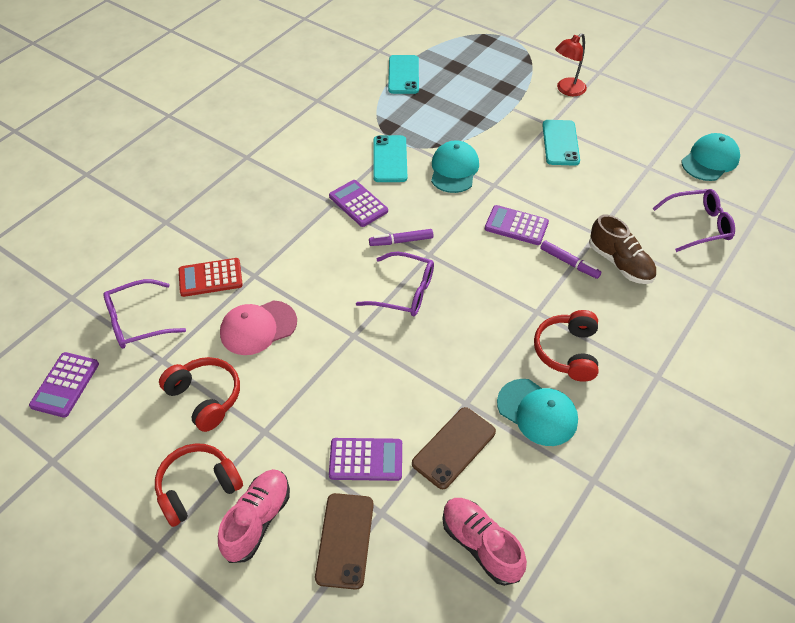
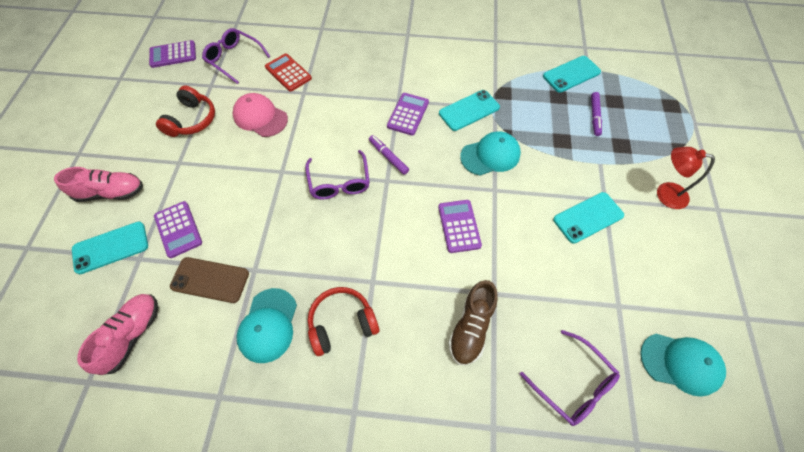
camera: 60 degrees right, 10 degrees up
red headphones [155,443,243,527] -> none
brown phone [315,493,374,590] -> turquoise phone [72,222,148,274]
purple marker [540,240,601,279] -> purple marker moved to [591,92,602,136]

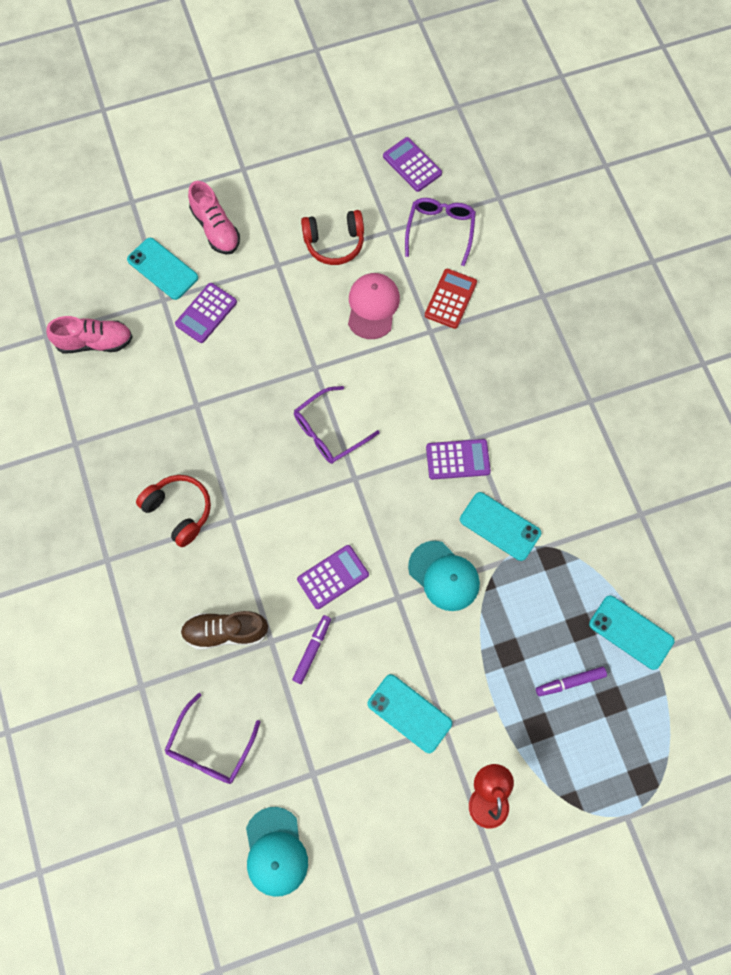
camera: 65 degrees right, 10 degrees up
brown phone [170,257,249,303] -> none
turquoise cap [237,288,297,363] -> none
purple marker [369,135,409,175] -> purple marker moved to [292,615,331,684]

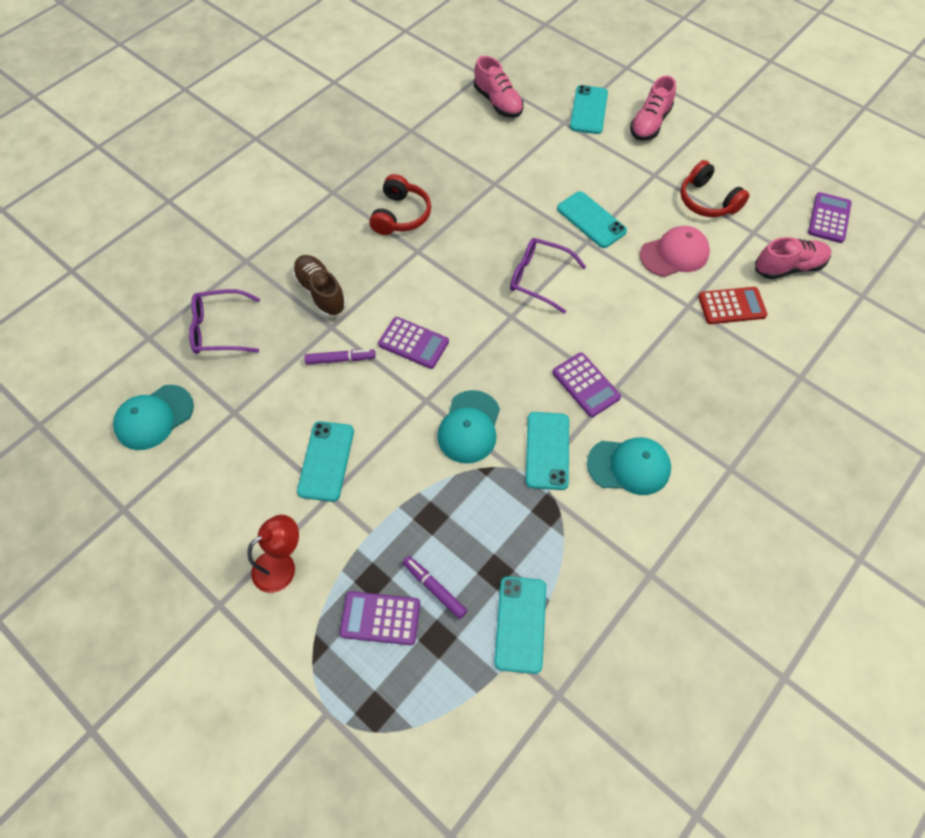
camera: 60 degrees right, 10 degrees down
purple calculator [175,283,237,343] -> purple calculator moved to [340,591,420,645]
purple glasses [405,198,476,266] -> pink shoe [755,237,832,279]
none -> turquoise phone [557,191,627,248]
none -> turquoise cap [587,437,671,495]

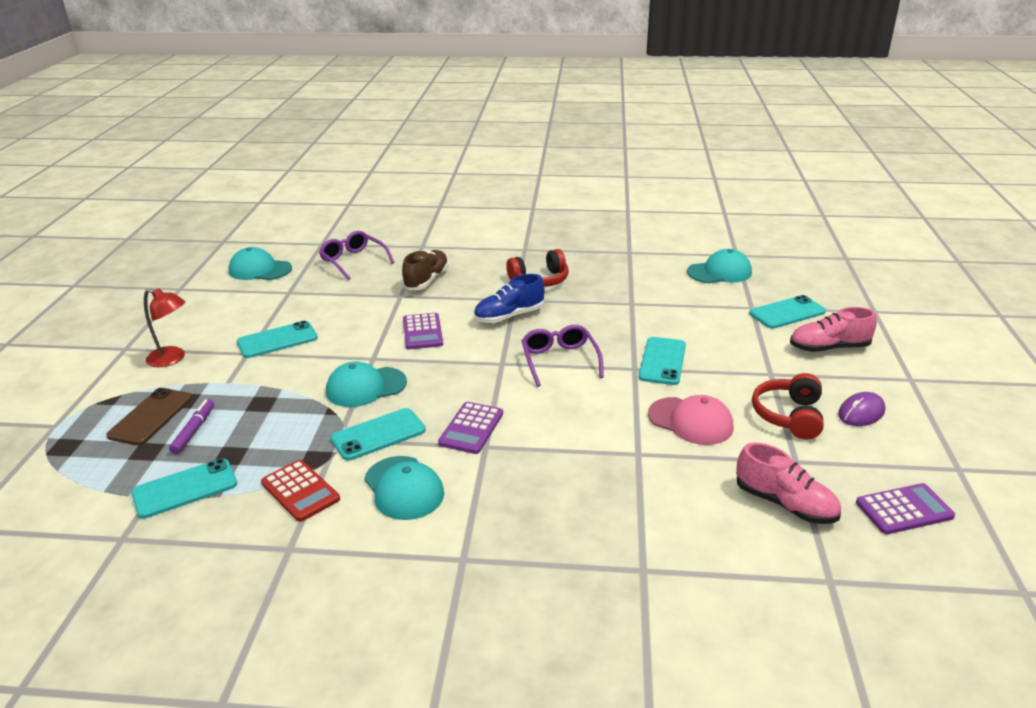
camera: 55 degrees right, 30 degrees down
purple marker [304,349,376,364] -> none
purple calculator [340,591,420,645] -> brown phone [106,388,192,445]
pink shoe [474,56,524,118] -> turquoise cap [687,249,752,283]
red calculator [698,287,768,324] -> red calculator moved to [261,460,340,522]
none -> blue shoe [474,274,545,323]
none -> purple mouse [838,392,886,426]

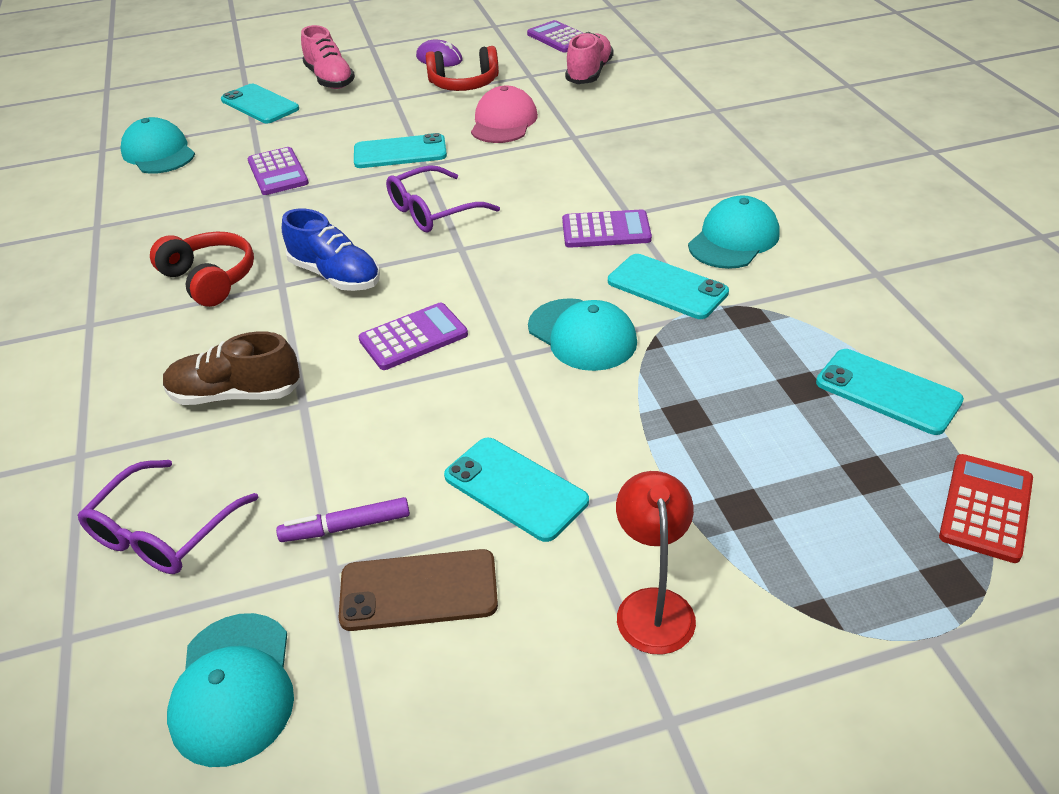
camera: 110 degrees left, 10 degrees up
brown phone [106,388,192,445] -> brown phone moved to [339,549,498,631]
purple marker [169,399,214,454] -> purple marker moved to [276,497,410,542]
red calculator [261,460,340,522] -> red calculator moved to [939,454,1033,563]
none -> purple calculator [248,147,309,195]

